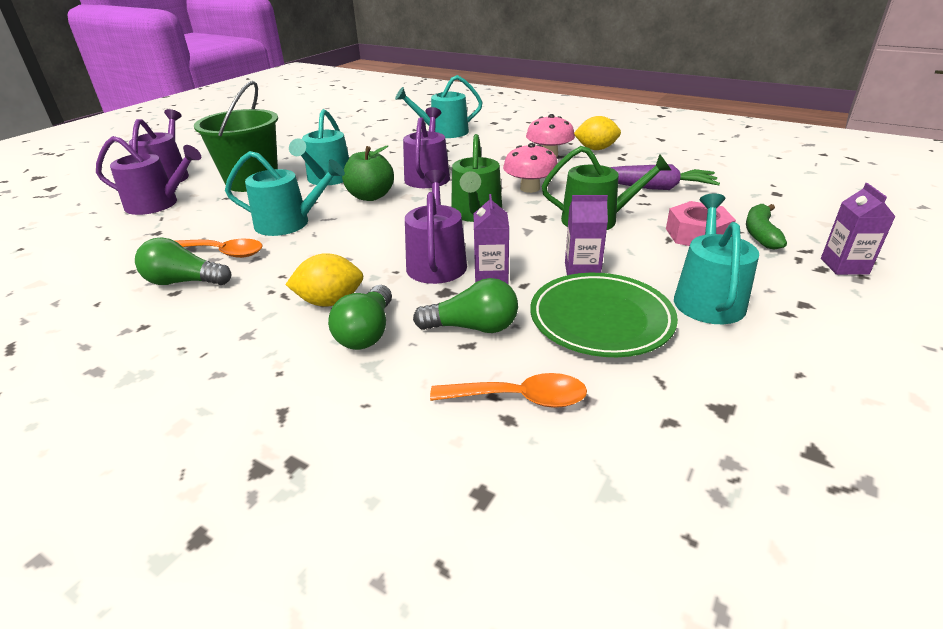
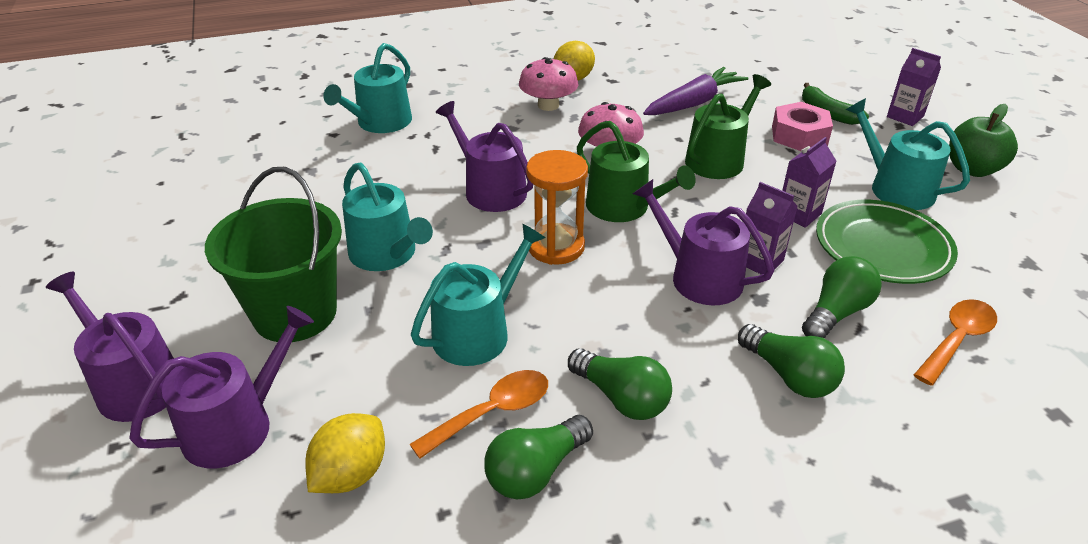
camera: 50 degrees left, 5 degrees up
yellow lemon [285,253,363,307] -> yellow lemon moved to [305,413,385,493]
green apple [342,145,394,201] -> green apple moved to [949,104,1018,177]
none -> orange hourglass [526,150,588,265]
none -> green light bulb [568,349,672,420]

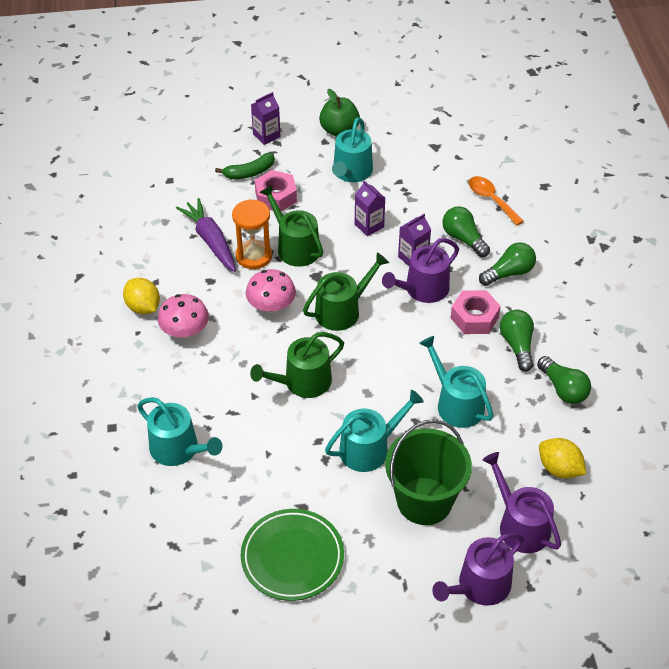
camera: 80 degrees left, 10 degrees up
orange spoon [409,370,548,459] -> none
purple watering can [436,101,533,212] -> green watering can [250,332,344,398]
orange hourglass [526,150,588,265] -> orange hourglass moved to [232,199,272,269]
green light bulb [568,349,672,420] -> green light bulb turned 60 degrees counterclockwise [500,310,534,372]
green plate [816,200,958,284] -> green plate moved to [241,509,344,601]
turquoise watering can [846,98,970,210] -> turquoise watering can turned 45 degrees counterclockwise [332,117,373,182]
none -> pink nut [451,290,501,334]

